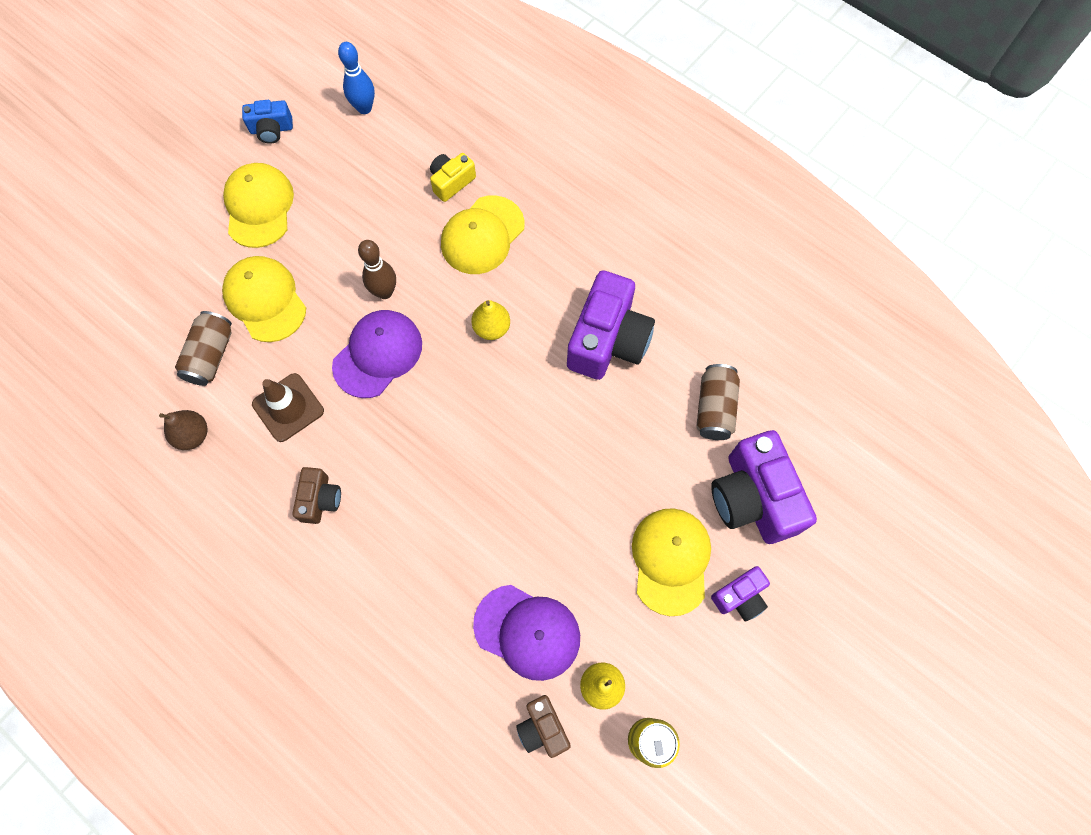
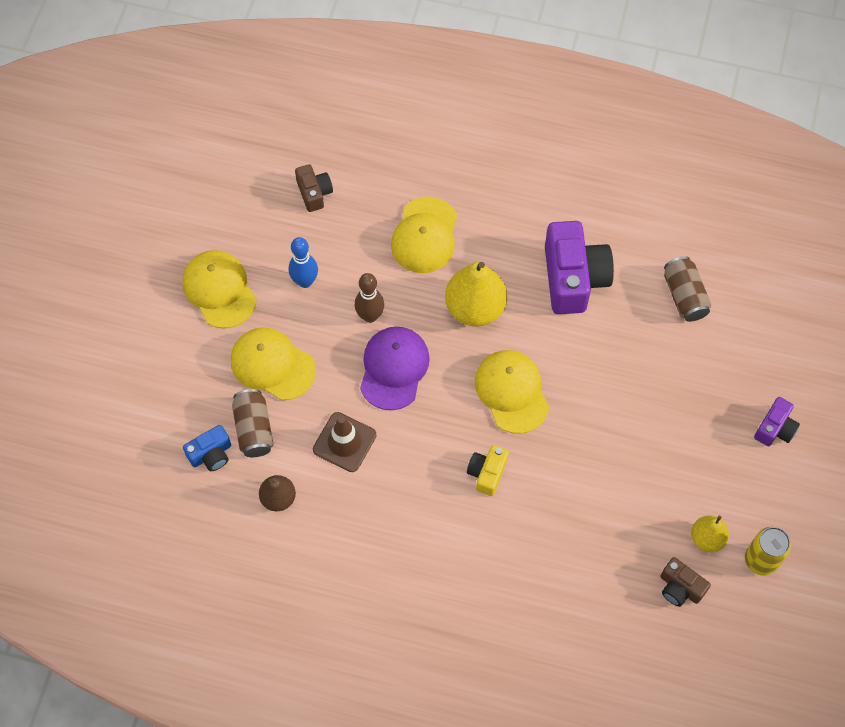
camera: 25 degrees left, 5 degrees down
blue camera [242,100,293,144] -> blue camera moved to [183,425,231,471]
brown camera [292,467,341,524] -> brown camera moved to [295,164,333,212]
blue bowling pin [338,42,375,114] -> blue bowling pin moved to [289,237,318,288]
yellow camera [430,153,476,202] -> yellow camera moved to [467,445,509,496]
yellow pear [471,300,510,340] -> yellow pear [445,262,507,326], size x1.78
purple cap [473,585,580,681] -> none
yellow cap [632,508,711,616] -> yellow cap moved to [475,350,549,434]
purple camera [711,430,817,544] -> none

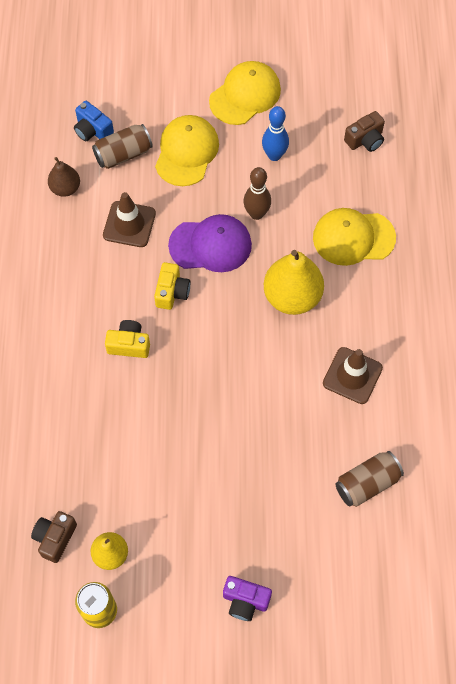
camera: 75 degrees right, 0 degrees up
yellow cap [475,350,549,434] -> none
purple camera [545,221,614,314] -> brown traffic cone [323,347,383,404]
none -> yellow camera [154,262,190,310]

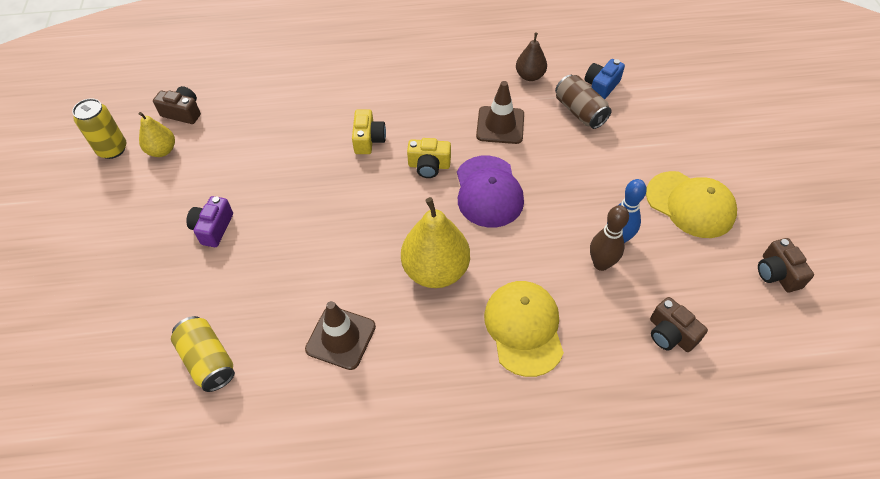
camera: 85 degrees right, 10 degrees down
yellow cap [155,115,219,186] -> none
purple camera [223,576,272,621] -> purple camera moved to [186,196,233,247]
brown bowling pin [243,167,271,220] -> brown bowling pin moved to [590,205,629,271]
brown can [335,451,404,507] -> yellow can [171,316,235,392]
none -> brown camera [758,238,814,292]

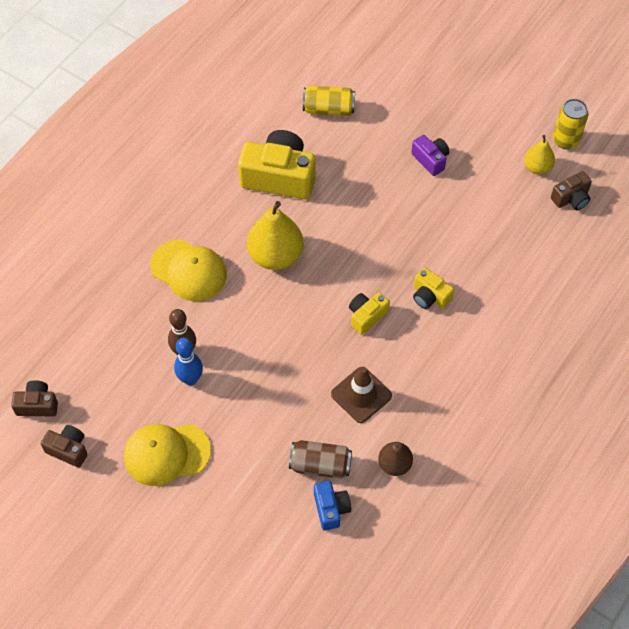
camera: 130 degrees right, 5 degrees up
brown traffic cone [305,301,376,370] -> yellow camera [238,130,316,200]
purple cap [457,156,524,228] -> none
brown camera [650,297,708,352] -> brown camera moved to [11,380,58,416]

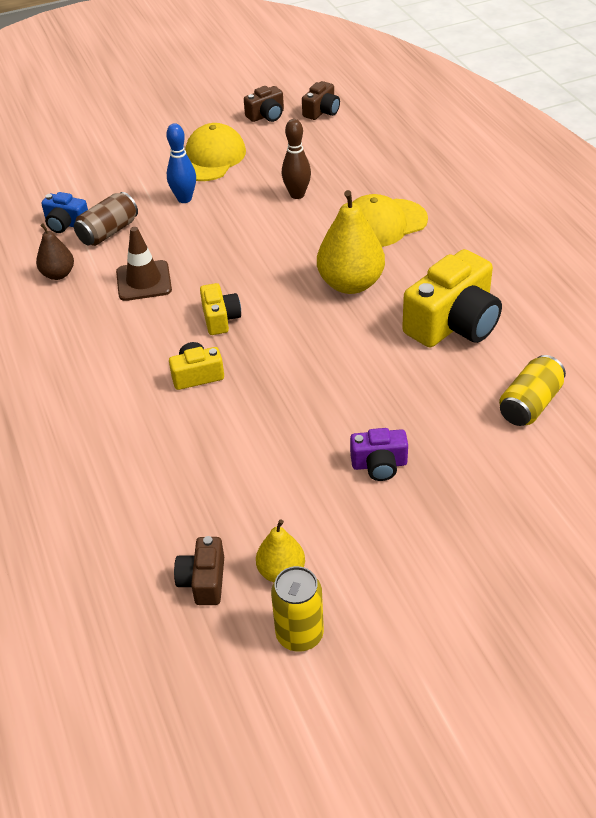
camera: 125 degrees right, 15 degrees down
blue bowling pin [174,338,203,385] -> blue bowling pin moved to [166,123,196,203]

